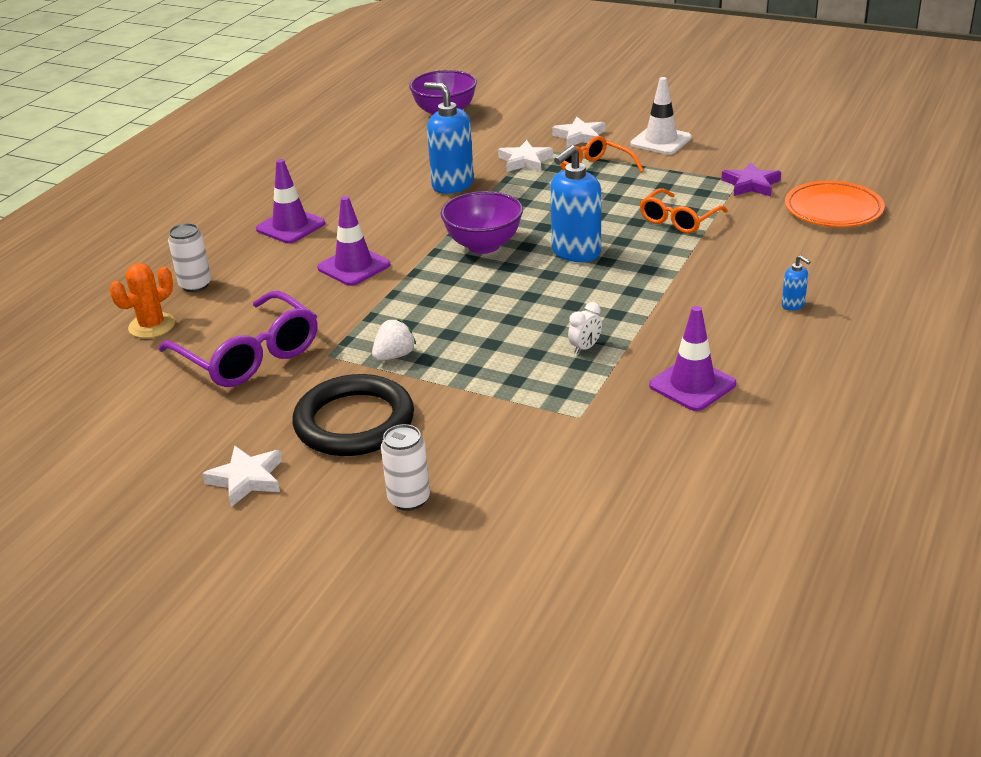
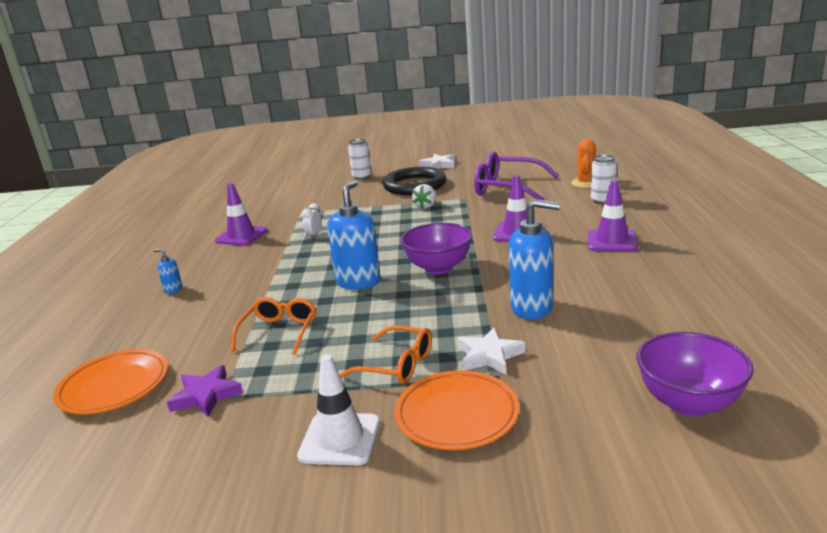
camera: 155 degrees right, 10 degrees down
white star [552,117,606,148] -> orange plate [394,370,519,450]

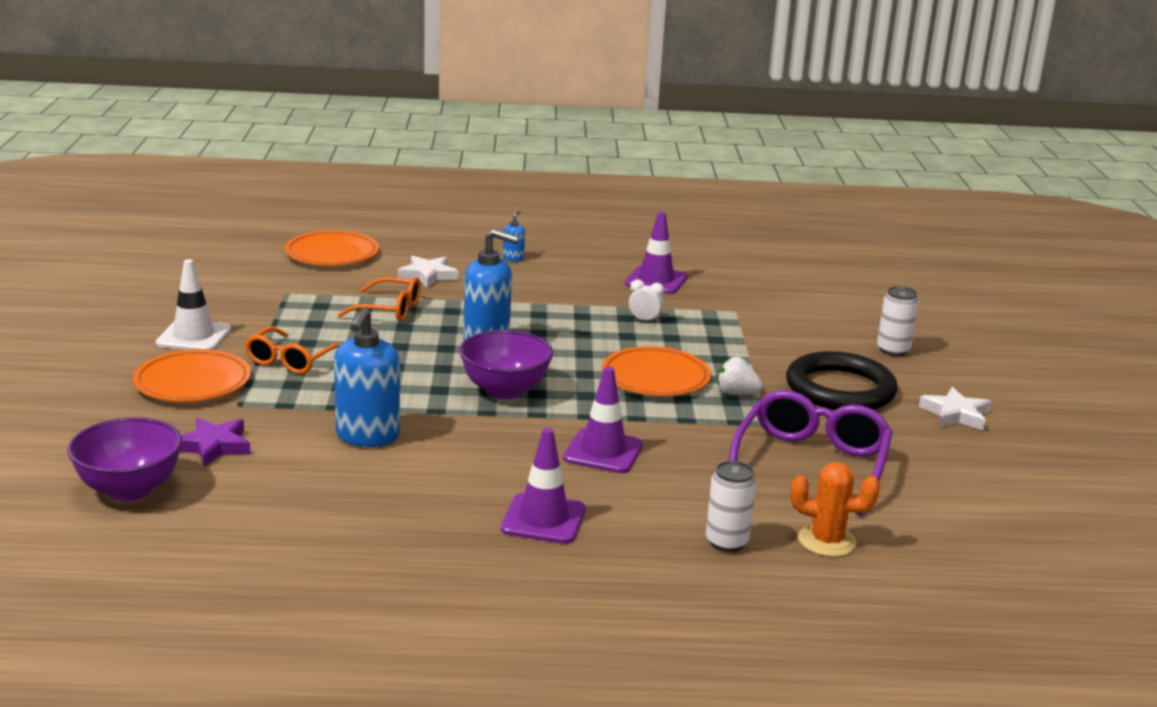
camera: 85 degrees right, 0 degrees up
purple star [167,365,243,417] -> purple star moved to [180,418,250,467]
white star [457,327,526,374] -> white star moved to [398,256,459,288]
none -> orange plate [602,346,711,396]

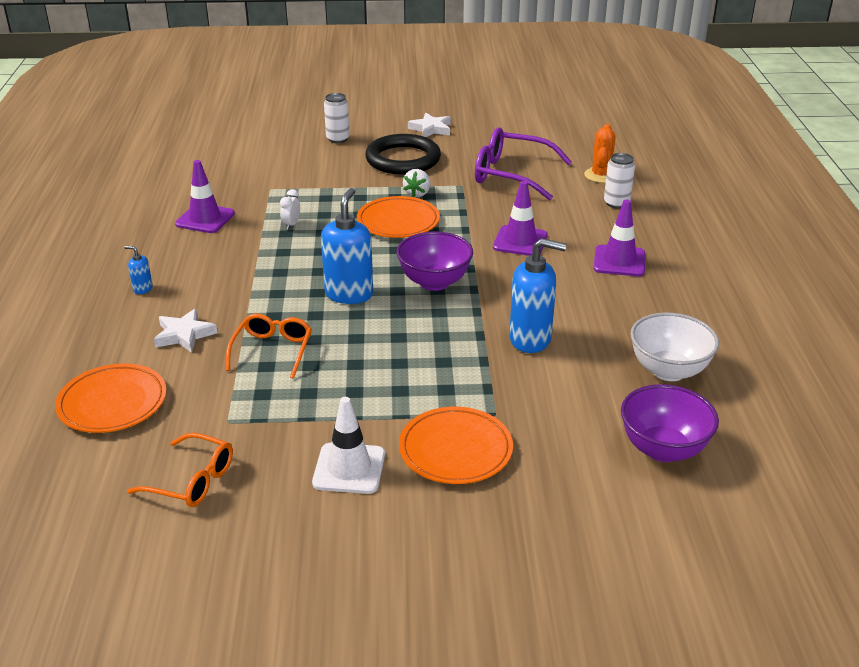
camera: 90 degrees left, 10 degrees up
purple star [180,418,250,467] -> none
orange glasses [245,327,341,374] -> orange glasses moved to [127,433,233,507]
none -> white bowl [630,312,719,381]

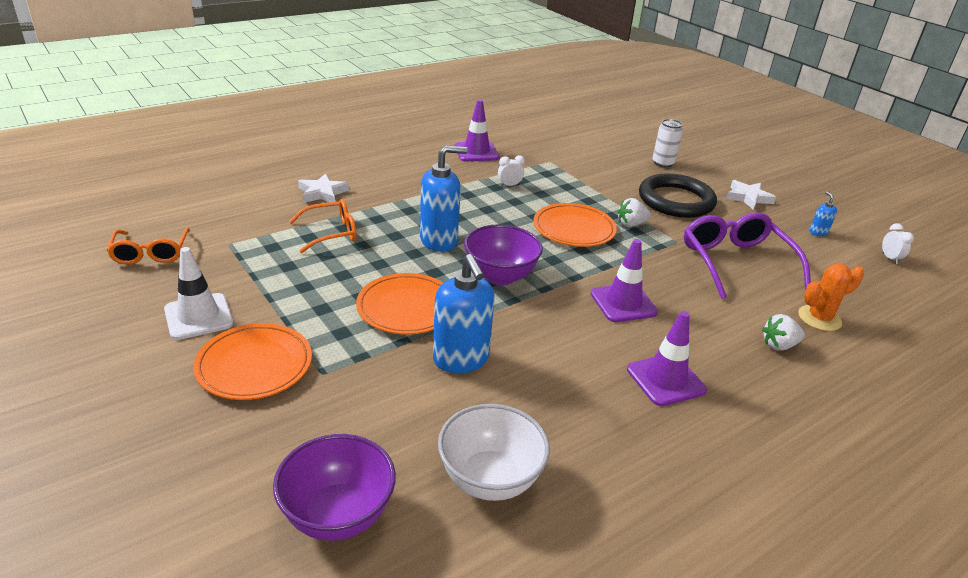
camera: 55 degrees right, 0 degrees up
orange plate [55,363,167,433] -> orange plate moved to [356,273,443,335]
blue soap dispenser [125,246,153,294] -> blue soap dispenser moved to [810,192,837,236]
white can [604,153,635,209] -> white strawberry [762,314,805,351]
none -> white clock [882,223,914,264]

